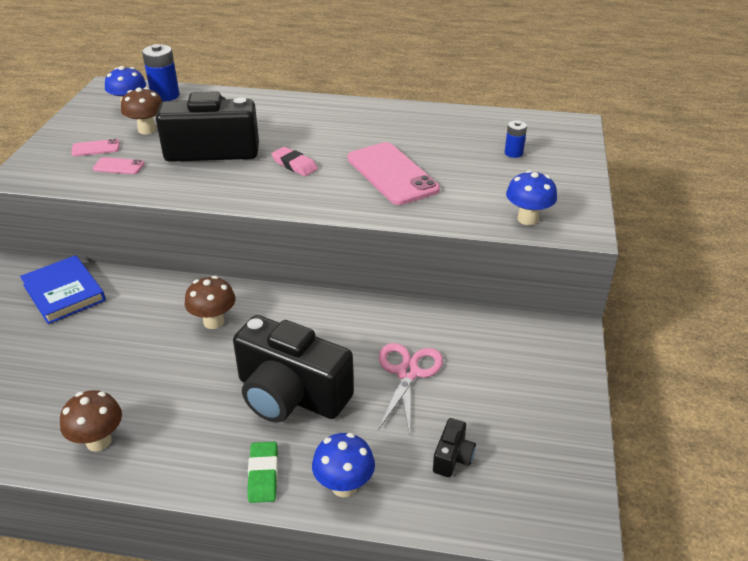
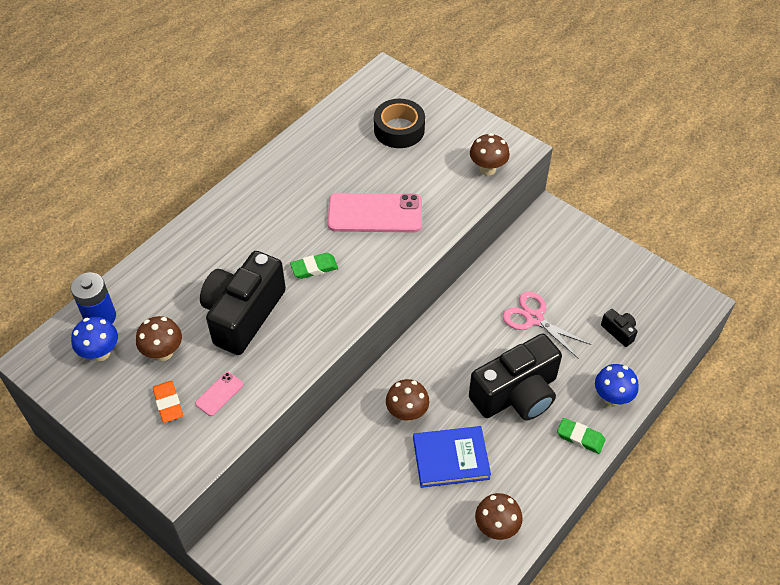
camera: 60 degrees left, 15 degrees up
blue book [20,255,106,324] -> blue book moved to [413,426,491,488]
pink phone [71,139,120,156] -> orange eraser [153,381,183,423]
pink eraser [271,147,318,176] -> green eraser [290,253,338,279]
blue battery [505,121,527,158] -> black tape [374,99,425,148]
blue mushroom [506,170,557,225] -> brown mushroom [470,133,510,175]

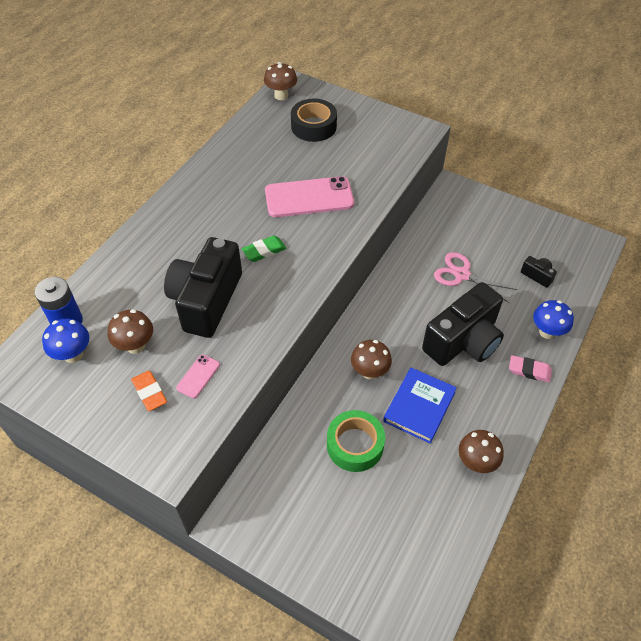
camera: 10 degrees left, 0 degrees up
blue book [413,426,491,488] -> blue book turned 45 degrees counterclockwise [383,368,457,444]
brown mushroom [470,133,510,175] -> brown mushroom moved to [264,62,297,100]
green eraser [557,418,605,454] -> pink eraser [509,355,552,382]
none -> green tape [327,410,385,472]

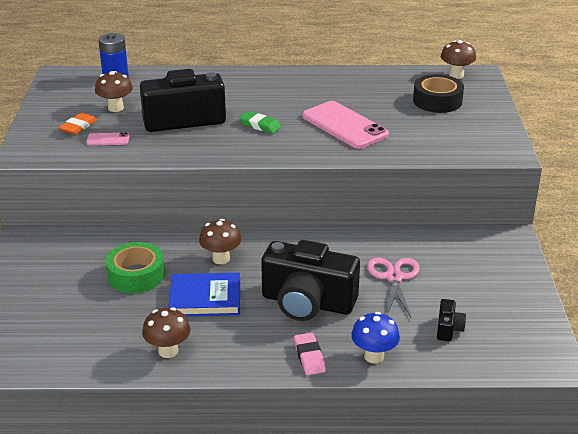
camera: 60 degrees right, 20 degrees down
blue mushroom [42,319,89,363] -> none

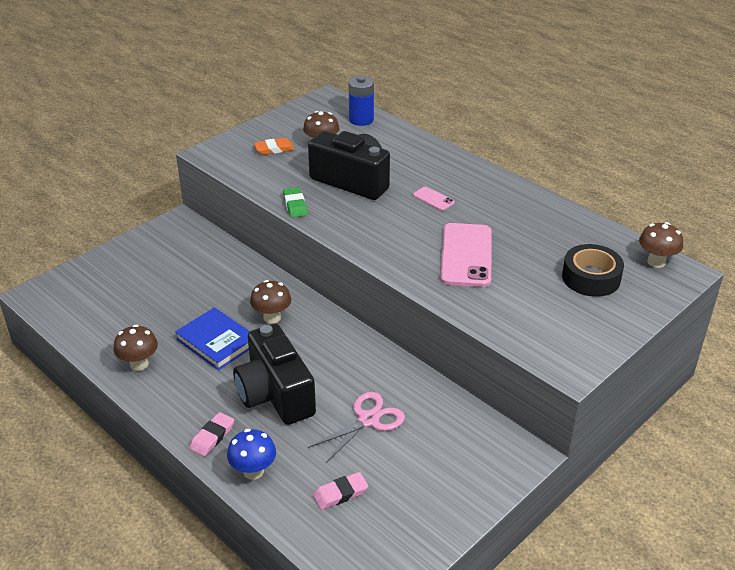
camera: 45 degrees right, 5 degrees up
pink phone [86,132,130,145] -> pink phone moved to [413,187,455,211]
green tape [106,242,165,293] -> none
green eraser [239,111,281,134] -> green eraser moved to [283,187,307,218]
black camera [437,299,466,341] -> pink eraser [313,472,368,510]

